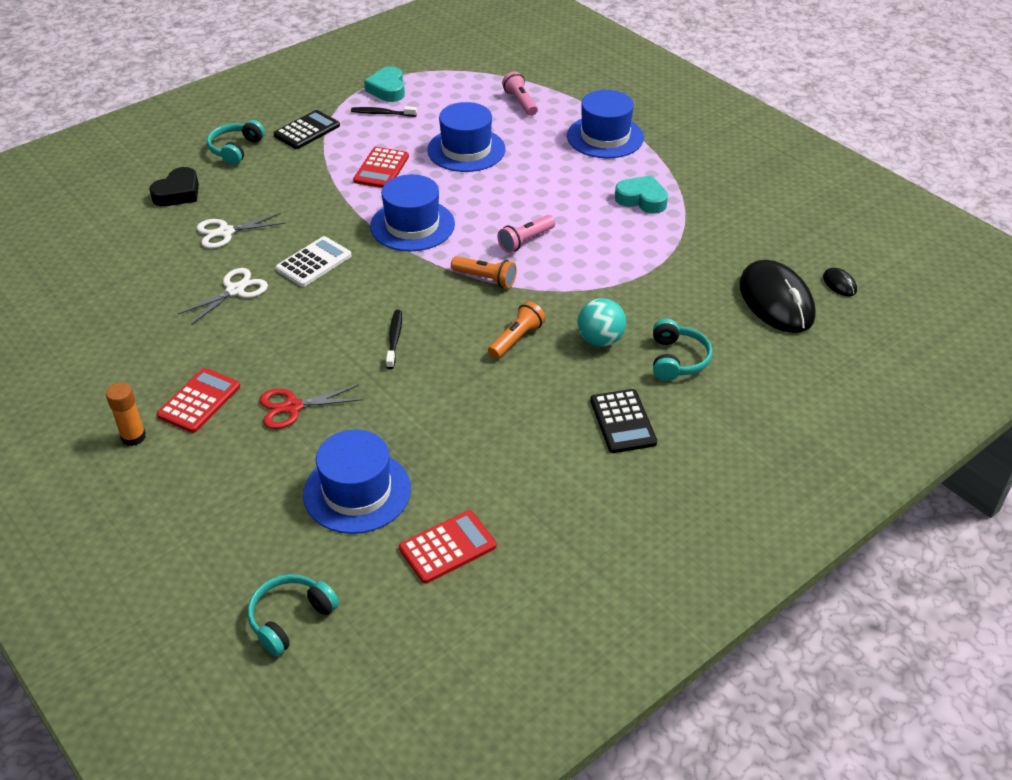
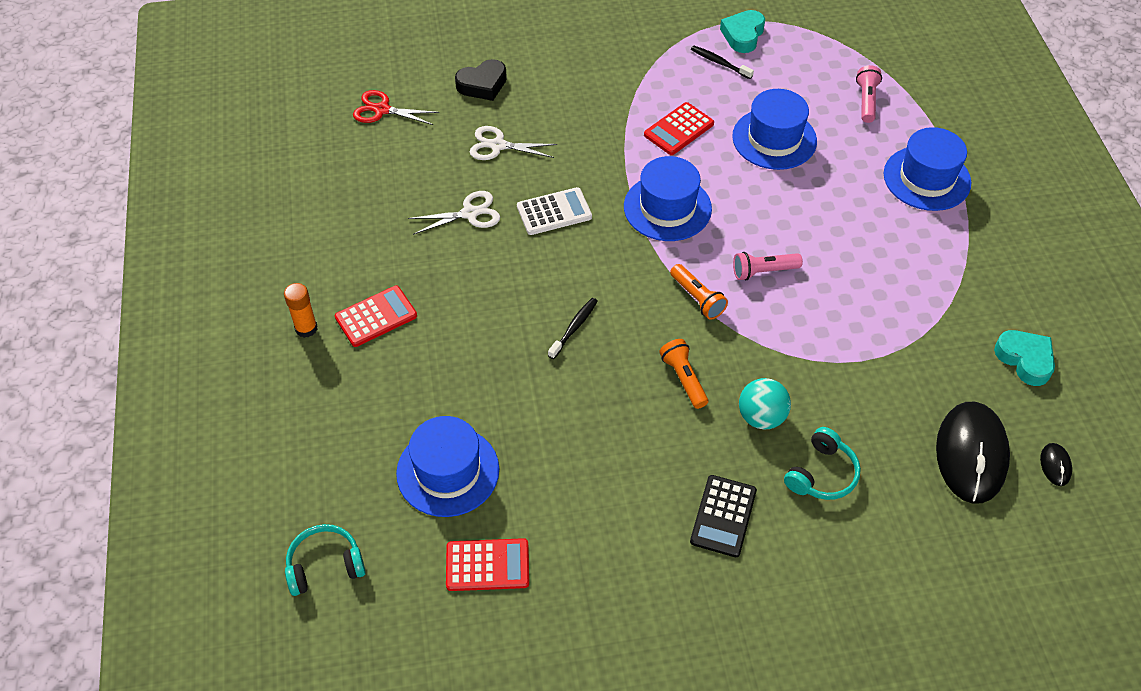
camera: 30 degrees right, 10 degrees up
turquoise headphones [207,120,265,165] -> none
red scissors [259,385,363,429] -> red scissors moved to [353,90,439,125]
black calculator [274,110,340,149] -> none
orange flashlight [488,301,546,359] -> orange flashlight turned 90 degrees counterclockwise [659,339,708,409]
turquoise heart [615,175,668,214] -> turquoise heart moved to [994,330,1055,386]

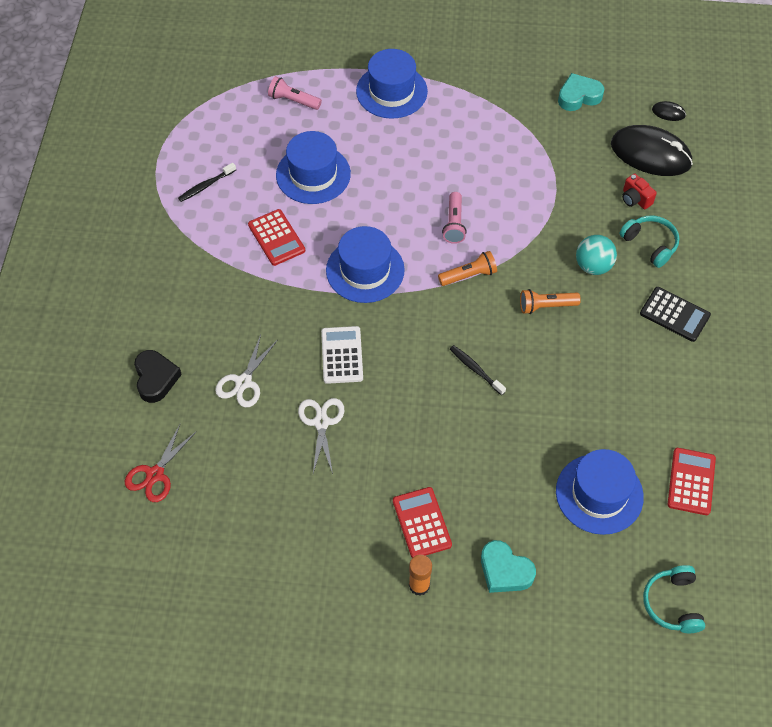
camera: 75 degrees left, 5 degrees up
turquoise heart [720,10,765,53] -> turquoise heart moved to [481,540,536,593]
none -> red camera [622,173,657,209]

